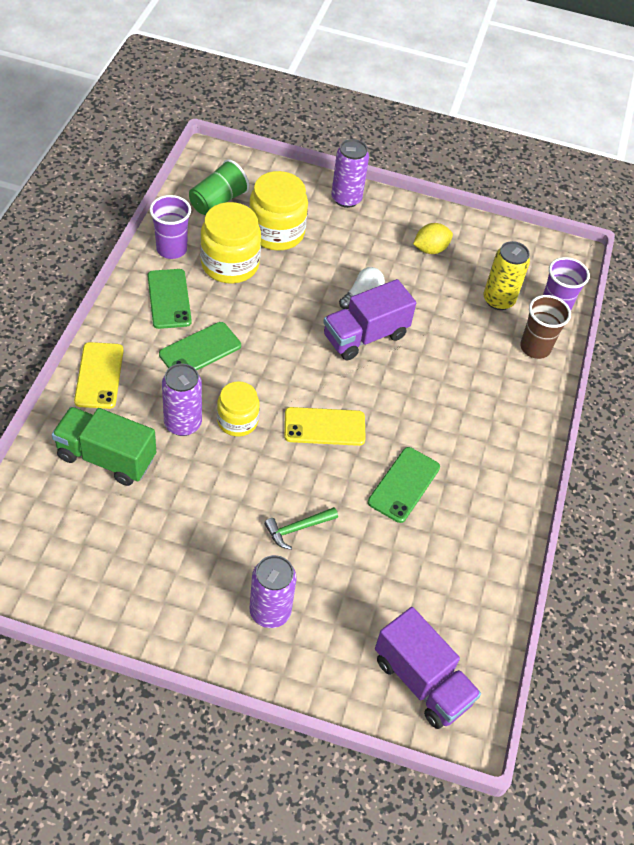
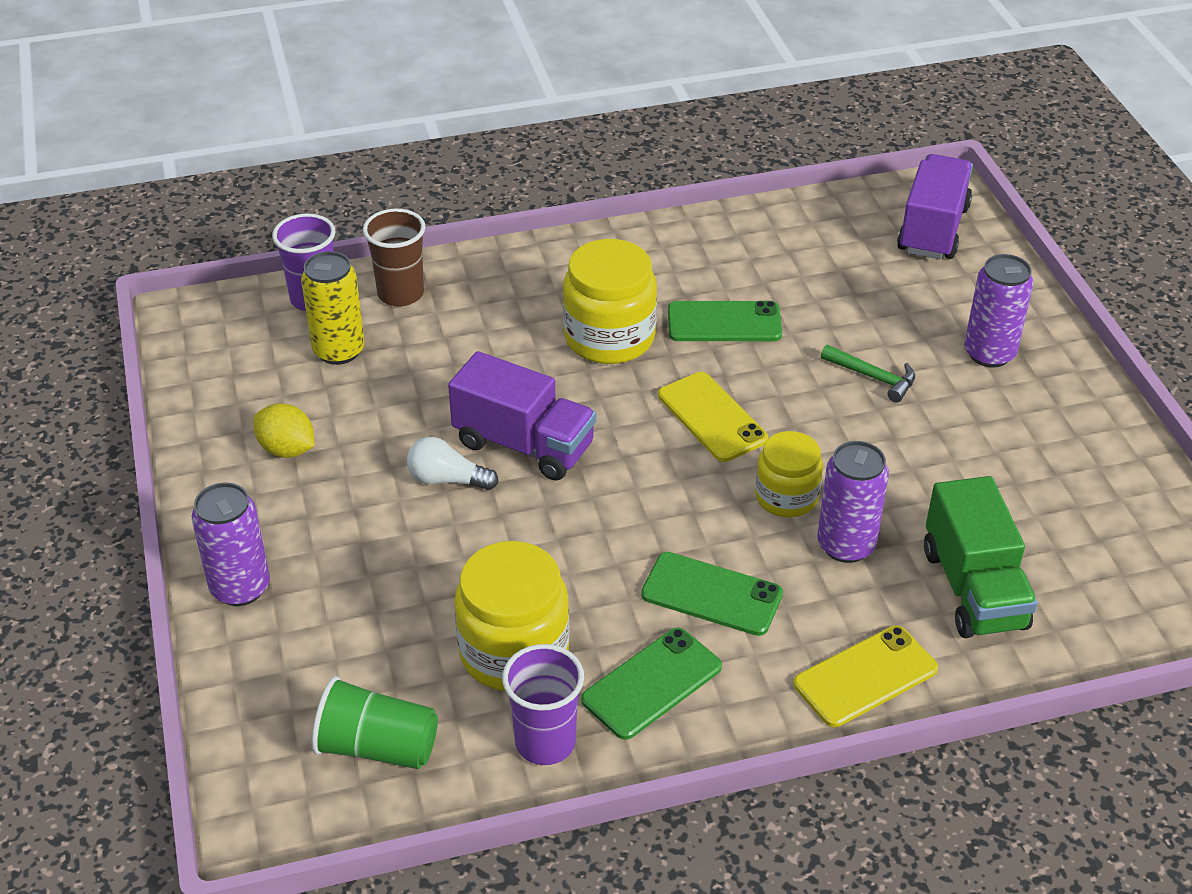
camera: 115 degrees left, 10 degrees down
yellow jar [249,171,308,251] -> yellow jar moved to [563,239,657,364]

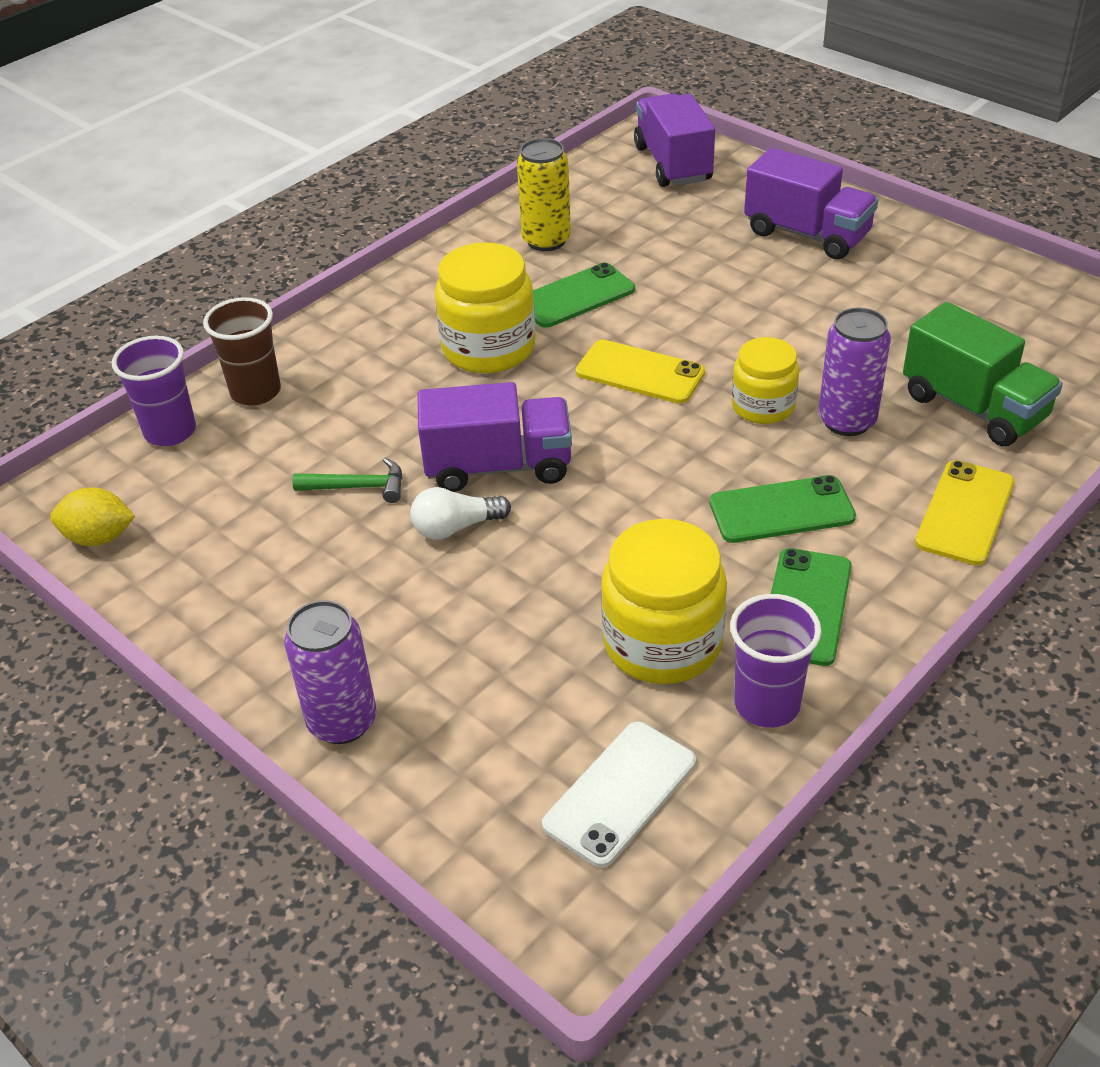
camera: 30 degrees left, 0 degrees up
yellow lemon [254,403,314,458] -> yellow lemon moved to [50,487,135,546]
yellow can [301,251,365,365] -> yellow can moved to [517,138,571,251]
green cup [312,676,438,769] -> white phone [542,722,696,868]
green hammer [821,345,915,403] -> green hammer moved to [292,458,402,503]
purple can [964,254,1034,368] -> purple truck [744,148,878,260]

